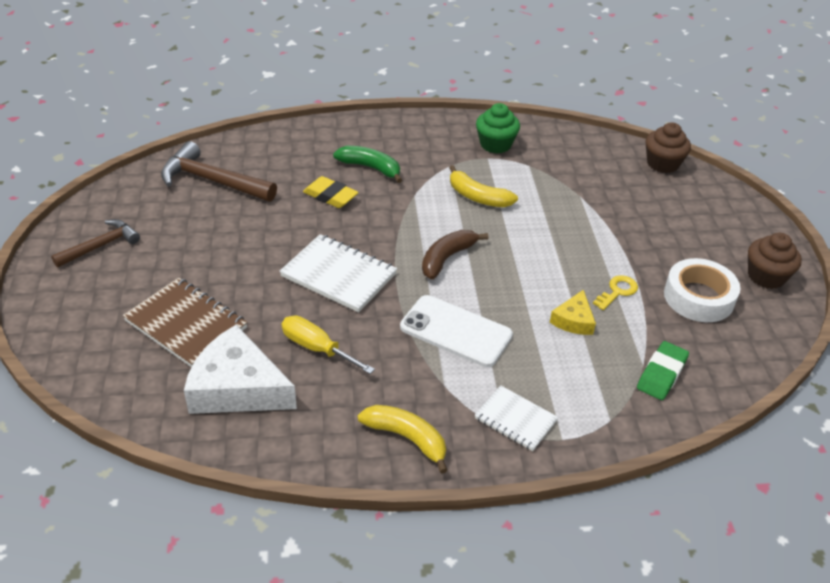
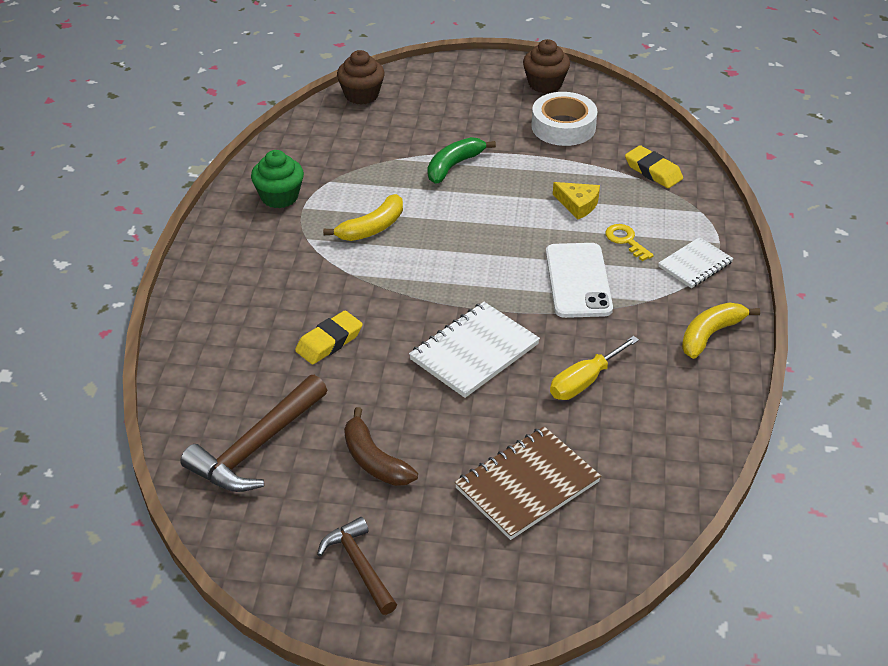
camera: 75 degrees left, 0 degrees up
white cheese [184,325,297,414] -> none
green banana [333,146,402,183] -> green banana moved to [428,137,496,184]
white phone [400,295,513,367] -> white phone turned 45 degrees counterclockwise [546,243,613,318]
brown banana [422,230,488,280] -> brown banana moved to [344,407,418,486]
yellow key [593,275,638,310] -> yellow key moved to [605,224,654,261]
green eraser [637,341,689,400] -> yellow eraser [625,145,683,188]

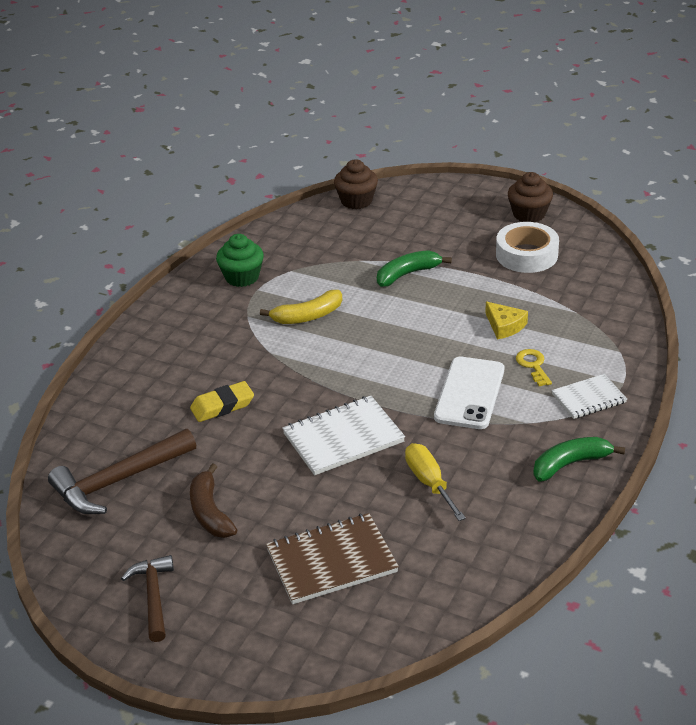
camera: 20 degrees right, 5 degrees down
yellow screwdriver [550,336,639,400] -> yellow screwdriver turned 90 degrees clockwise [405,443,466,521]
yellow eraser [625,145,683,188] -> none
yellow banana [682,303,760,359] -> green banana [533,437,625,482]

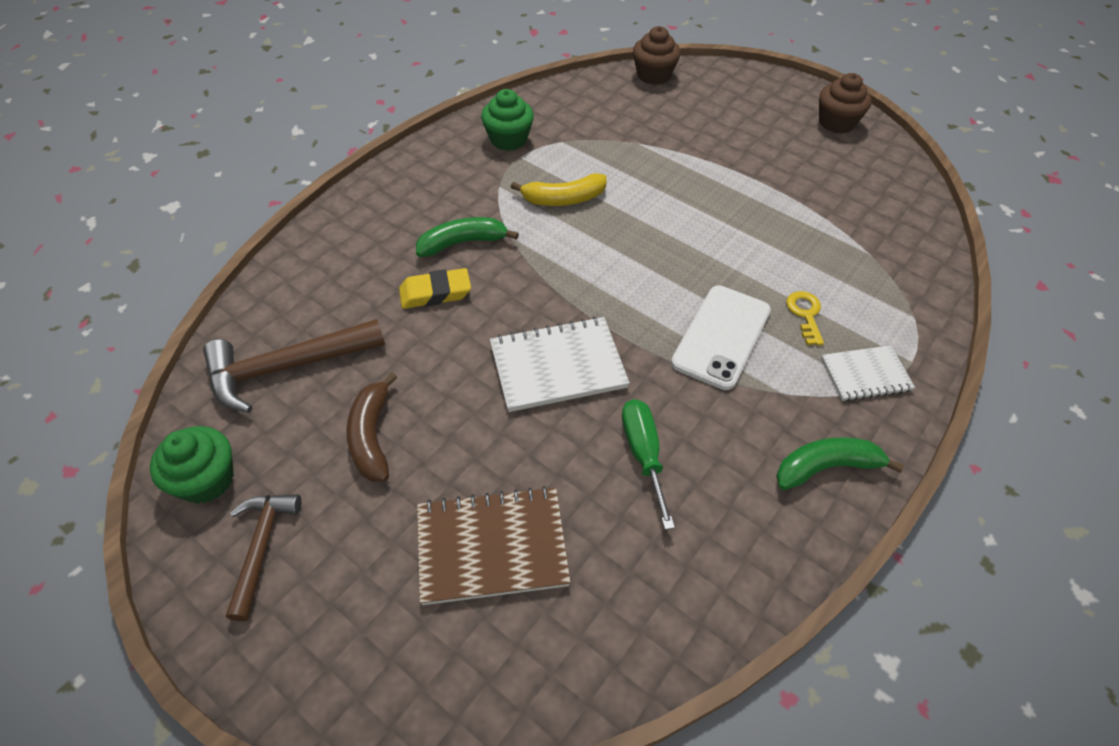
camera: 10 degrees right, 15 degrees up
green banana [377,250,452,287] -> green banana moved to [416,217,519,257]
yellow screwdriver [405,443,466,521] -> green screwdriver [622,399,675,530]
yellow cheese [485,302,528,340] -> none
white tape [496,222,559,273] -> none
none -> green cupcake [150,426,234,504]

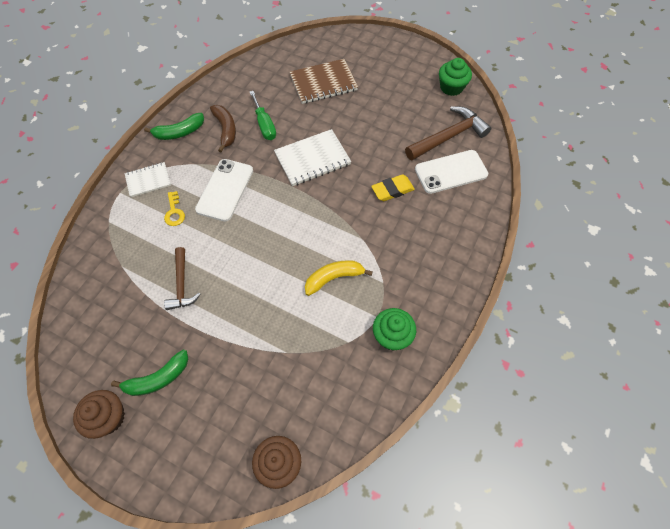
camera: 170 degrees right, 10 degrees up
brown hammer [226,494,302,621] -> brown hammer moved to [164,247,201,310]
brown banana [346,373,397,481] -> brown banana moved to [210,105,236,152]
green banana [416,217,519,257] -> green banana moved to [111,350,188,396]
none -> white phone [415,150,488,194]

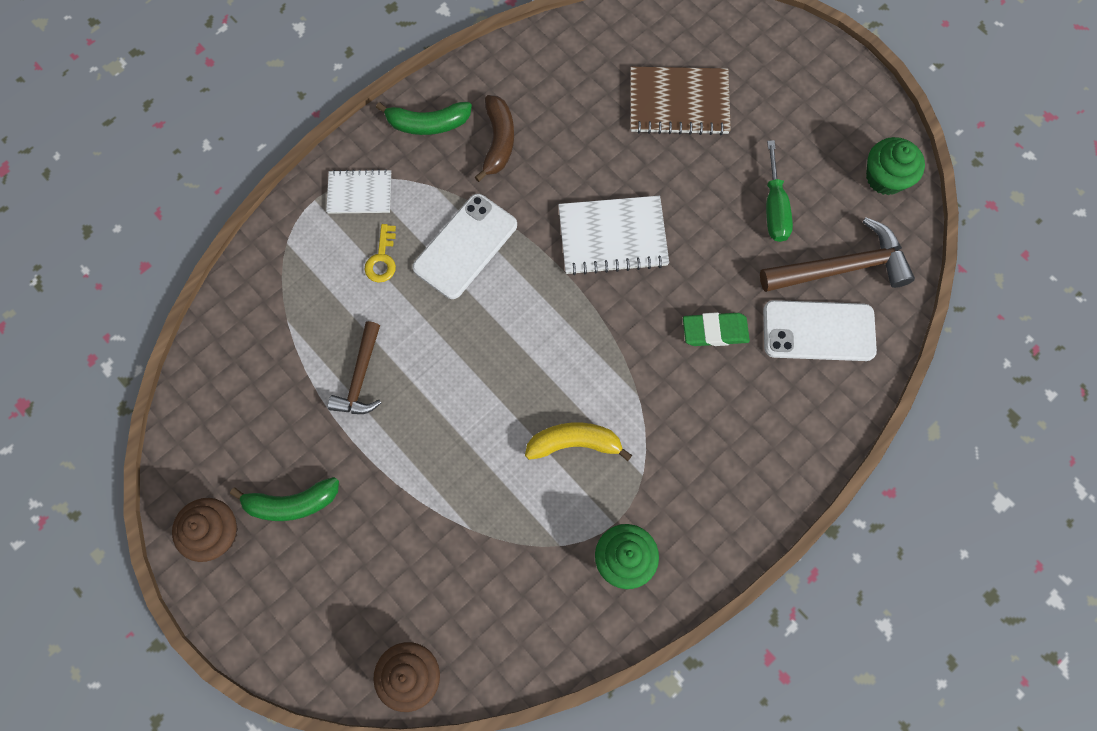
camera: 20 degrees right, 10 degrees up
green screwdriver [250,91,276,140] -> green screwdriver moved to [766,141,793,242]
yellow eraser [371,174,415,201] -> green eraser [683,312,750,346]

